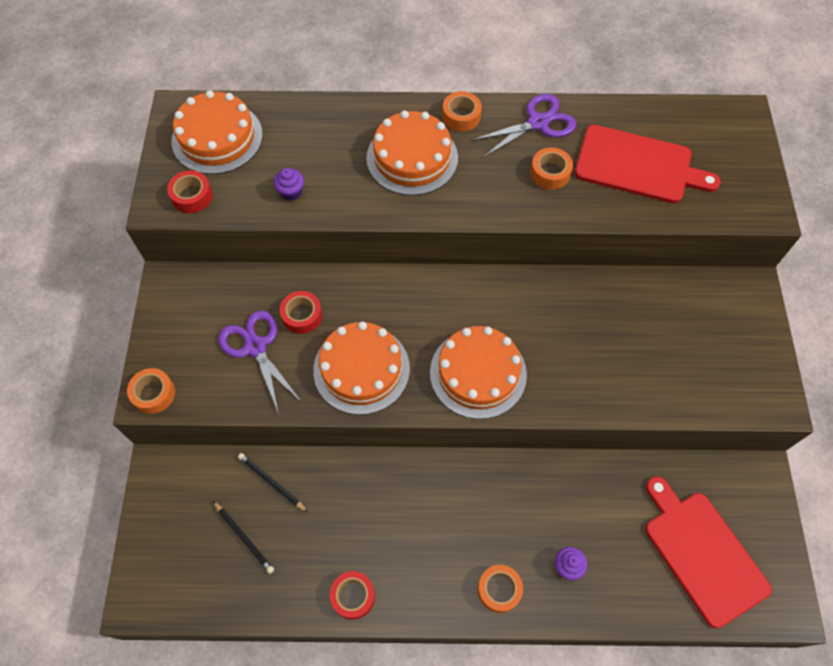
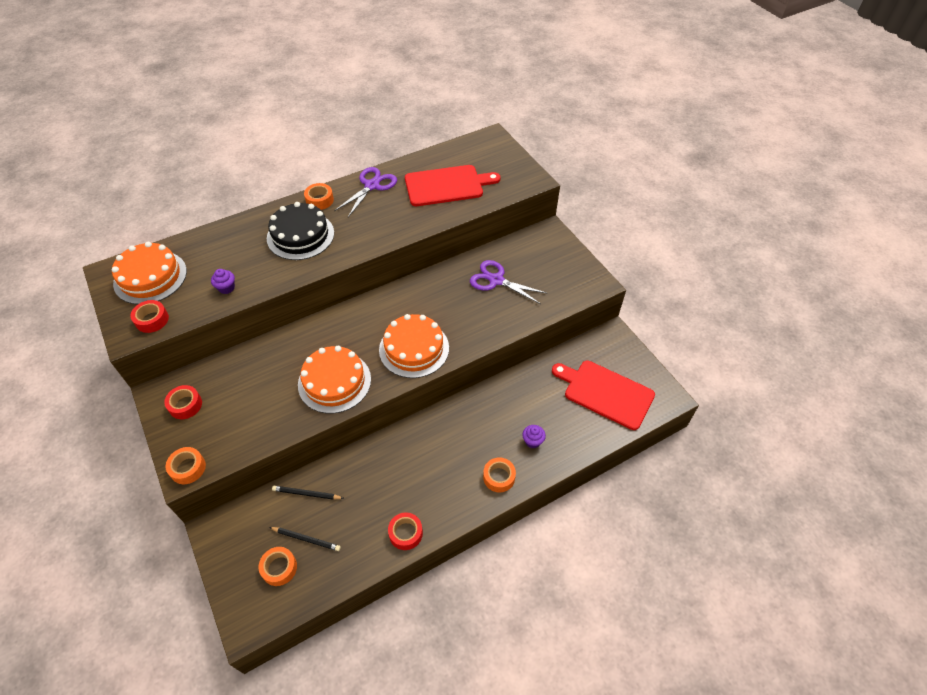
camera: 30 degrees left, 10 degrees down
purple scissors [218,311,301,414] -> purple scissors moved to [470,260,548,304]
red tape [280,291,322,334] -> red tape moved to [164,385,202,419]
orange cake [366,110,458,196] -> black cake [267,202,334,260]
orange tape [530,147,573,190] -> orange tape moved to [258,547,297,586]

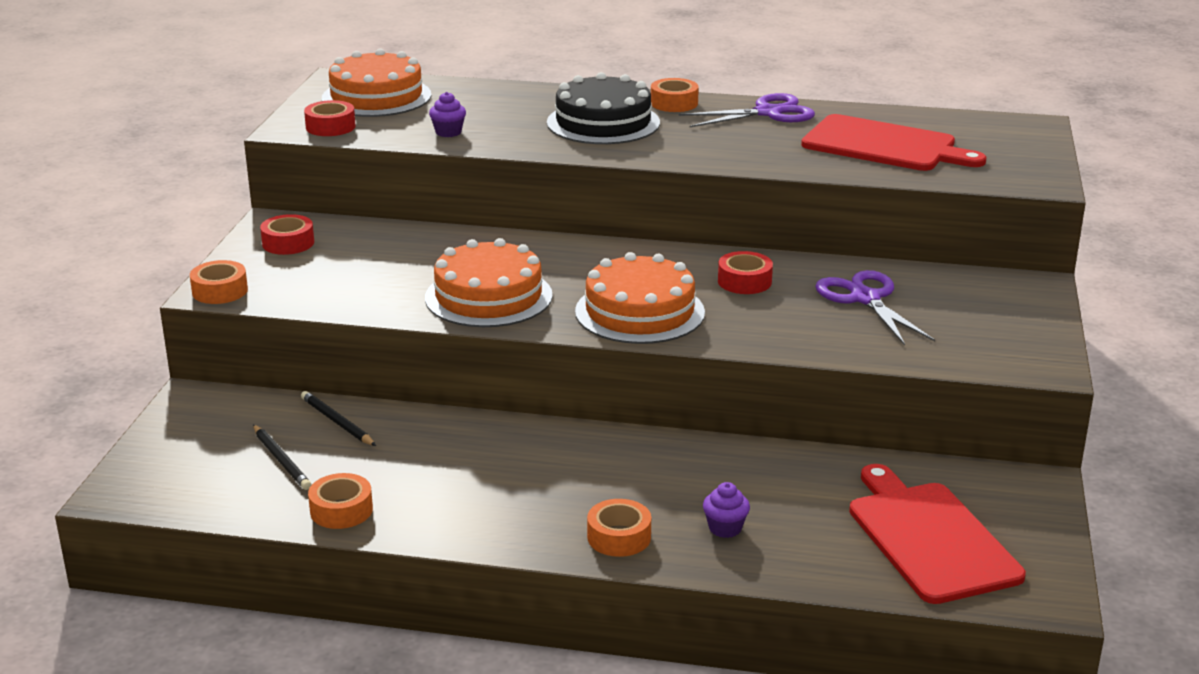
camera: 40 degrees right, 25 degrees down
orange tape [258,547,297,586] -> orange tape moved to [308,473,373,529]
red tape [388,512,423,550] -> red tape moved to [718,251,773,294]

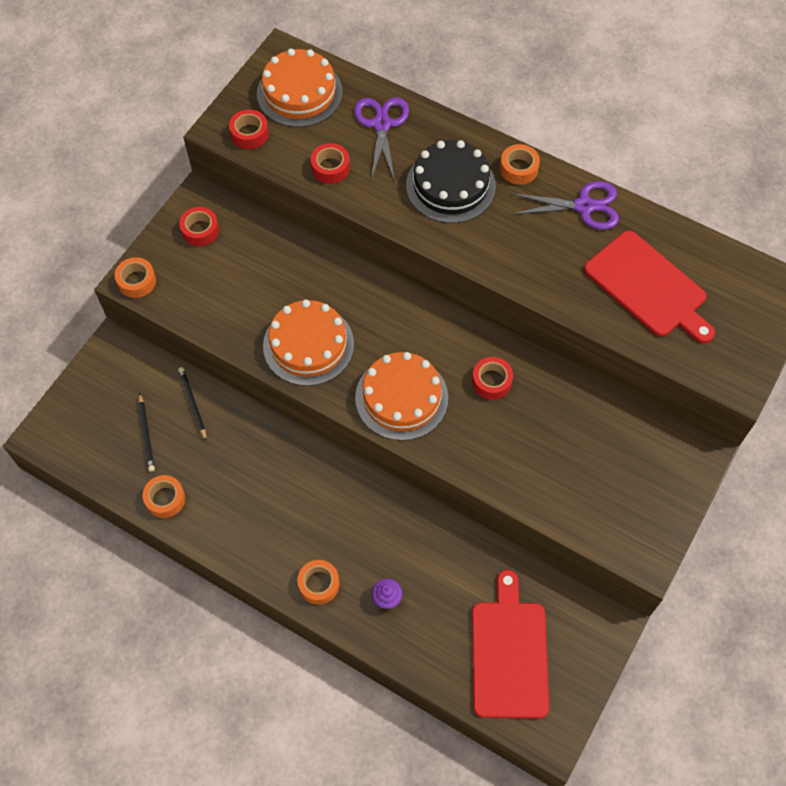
camera: 20 degrees right, 35 degrees up
purple cupcake [429,92,466,137] -> red tape [311,143,350,184]
purple scissors [815,270,935,345] -> purple scissors moved to [354,97,409,181]

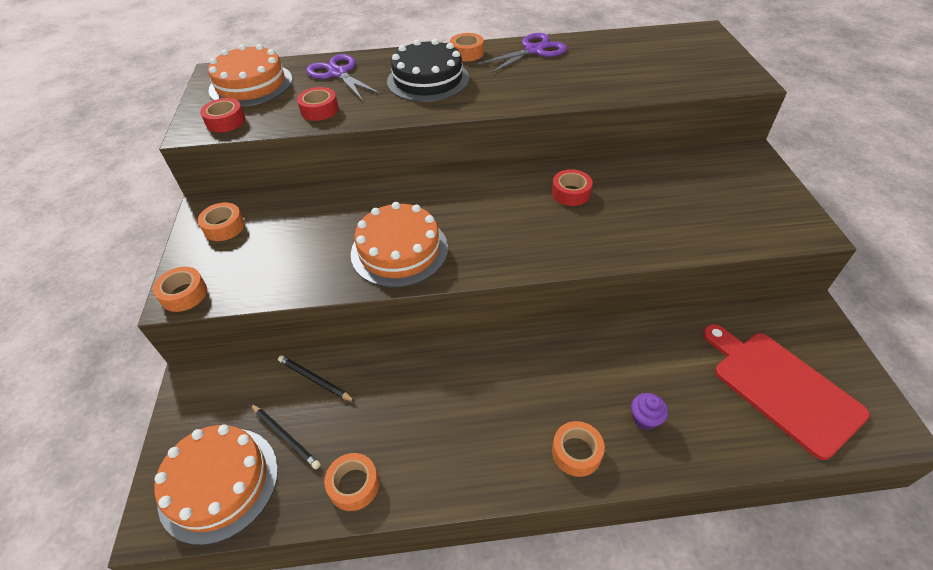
camera: 35 degrees left, 15 degrees down
red tape [179,207,219,246] -> orange tape [198,203,245,241]
orange cake [355,352,448,441] -> orange cake moved to [155,425,278,545]
red cutting board [584,231,715,343] -> none

